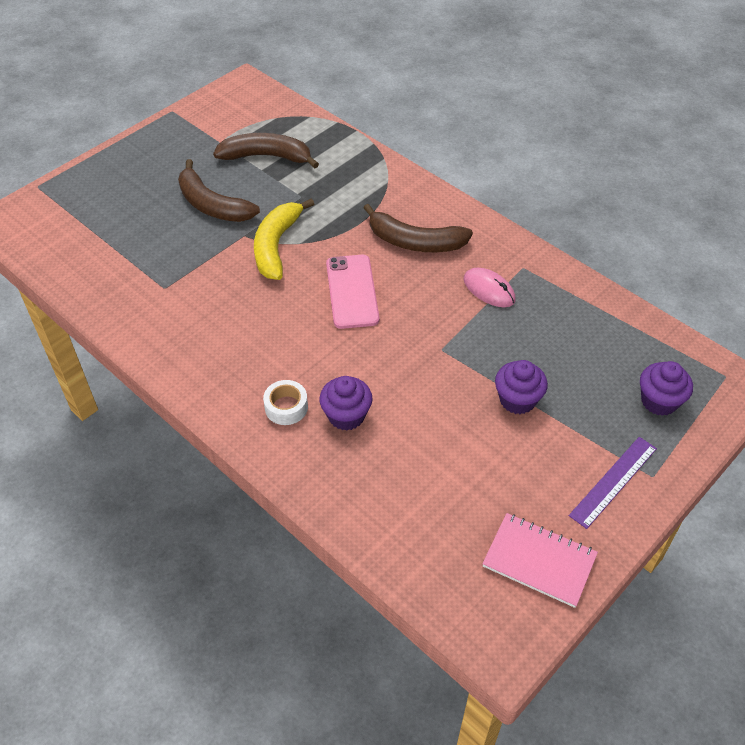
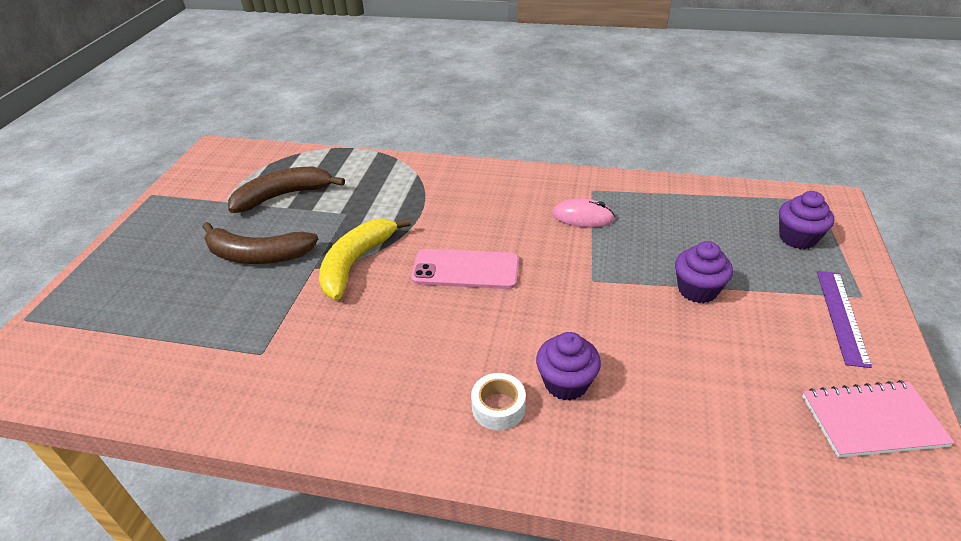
camera: 30 degrees left, 10 degrees down
yellow banana [254,199,314,280] -> yellow banana turned 45 degrees clockwise [319,218,411,300]
pink phone [326,255,379,329] -> pink phone turned 45 degrees counterclockwise [411,249,519,289]
brown banana [364,204,473,252] -> none

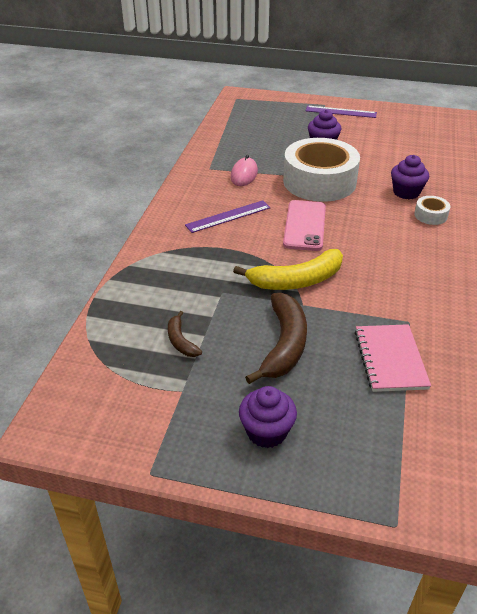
camera: 90 degrees left, 0 degrees up
brown banana [228,167,345,213] -> brown banana [168,311,202,357], size x0.52
yellow banana [319,218,411,300] -> yellow banana turned 45 degrees counterclockwise [233,249,343,290]
purple cupcake [779,191,834,249] -> purple cupcake moved to [239,386,297,448]
pink notebook [802,380,955,458] -> pink notebook moved to [355,324,431,392]
none -> purple ruler [185,200,271,233]
none -> white tape [283,138,360,202]

